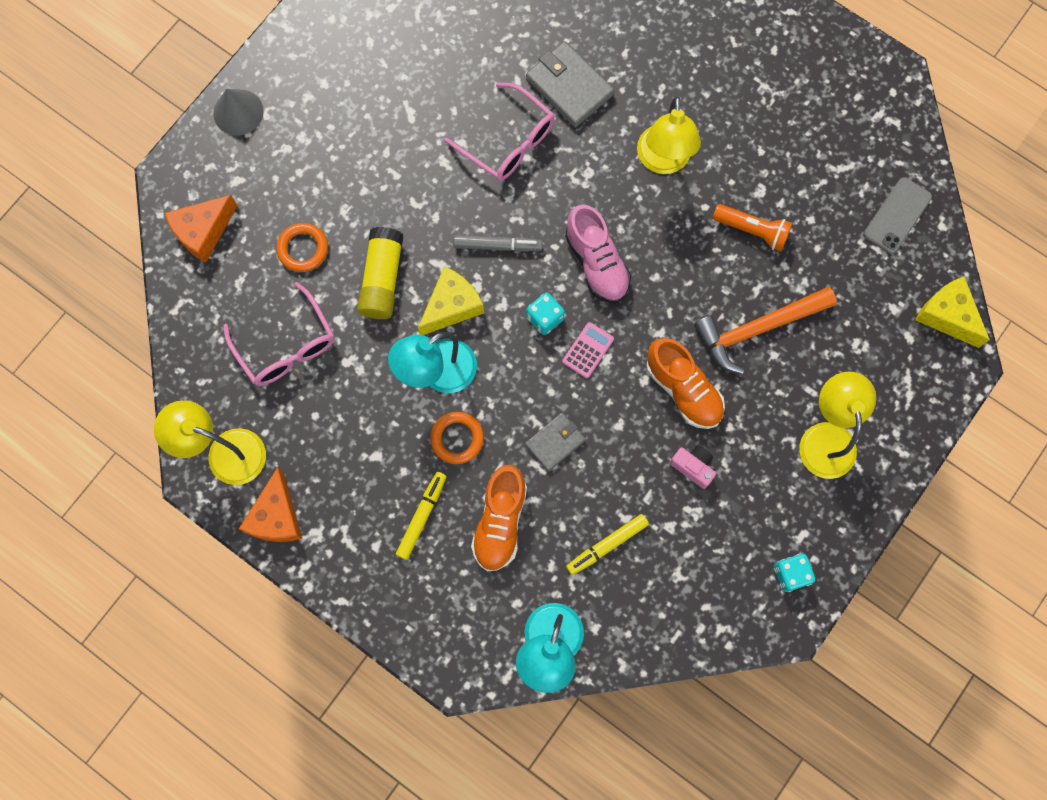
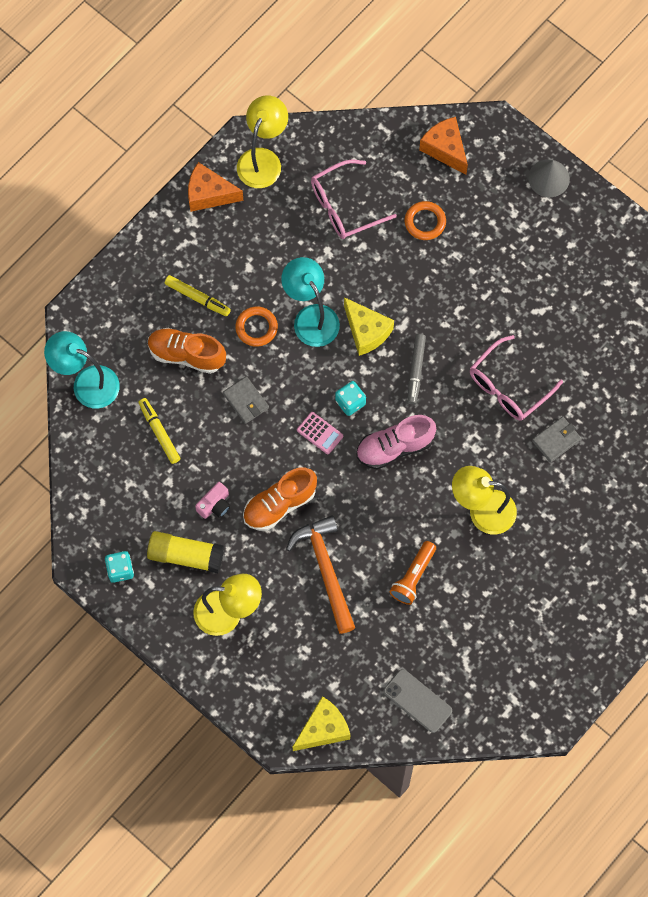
camera: 95 degrees right, 5 degrees down
yellow glue stick [357,227,403,319] -> yellow glue stick moved to [147,531,224,573]
grey wallet [526,41,615,127] -> grey wallet [532,417,581,463], size x0.63

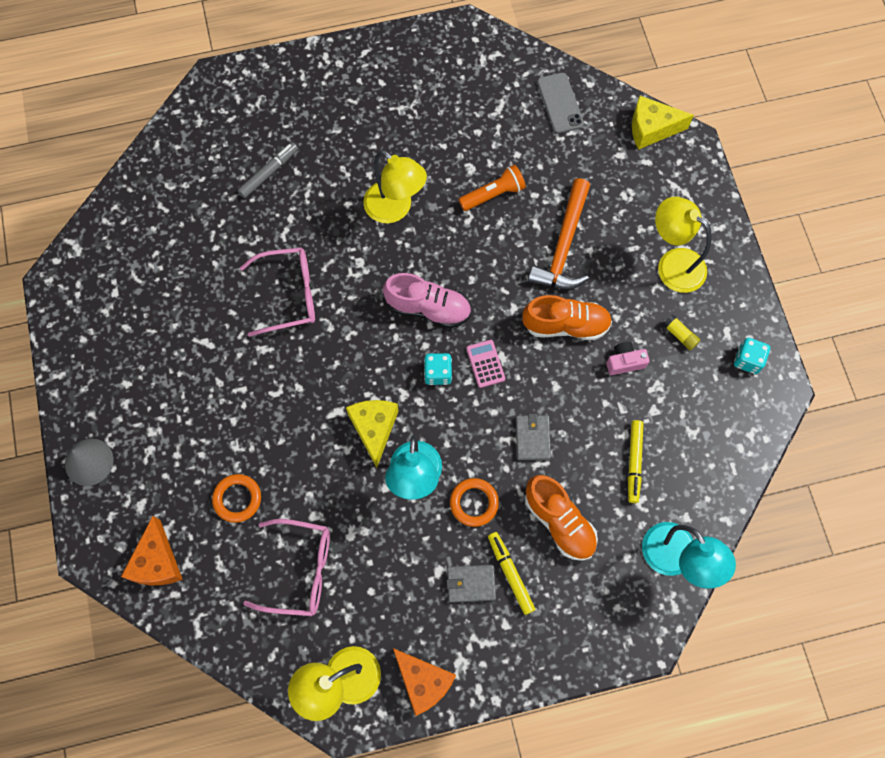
camera: 145 degrees left, 0 degrees up
yellow glue stick [147,531,224,573] -> yellow glue stick [663,315,700,350], size x0.49
grey marker [407,334,426,405] -> grey marker moved to [238,142,298,198]
grey wallet [532,417,581,463] -> grey wallet moved to [446,565,496,603]

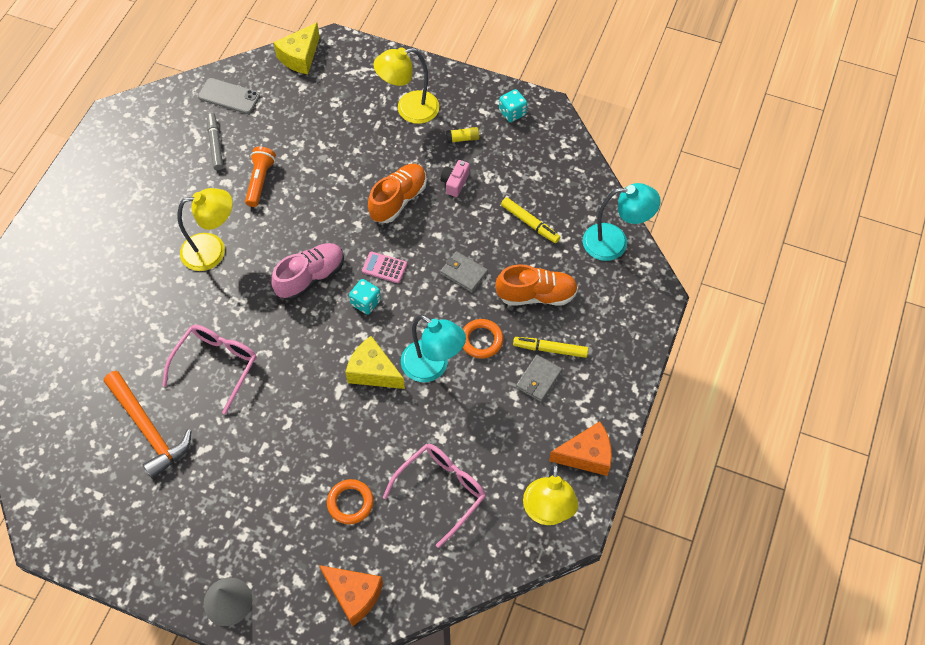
camera: 55 degrees left, 10 degrees down
grey marker [238,142,298,198] -> grey marker moved to [207,112,223,170]
orange hammer [528,178,590,289] -> orange hammer moved to [104,371,191,479]

